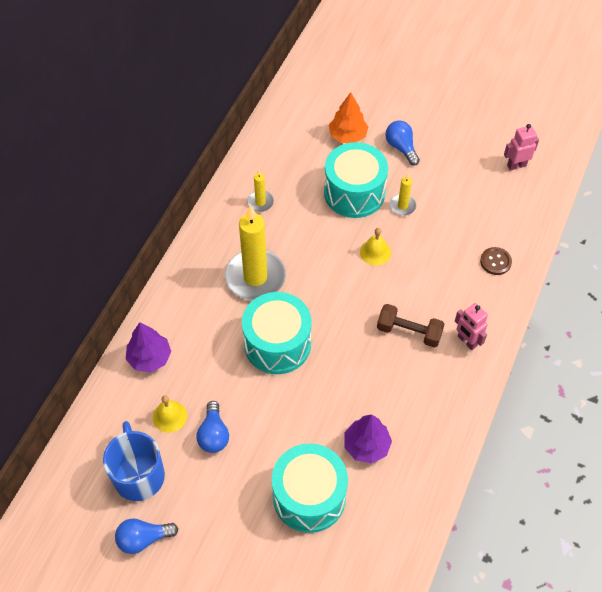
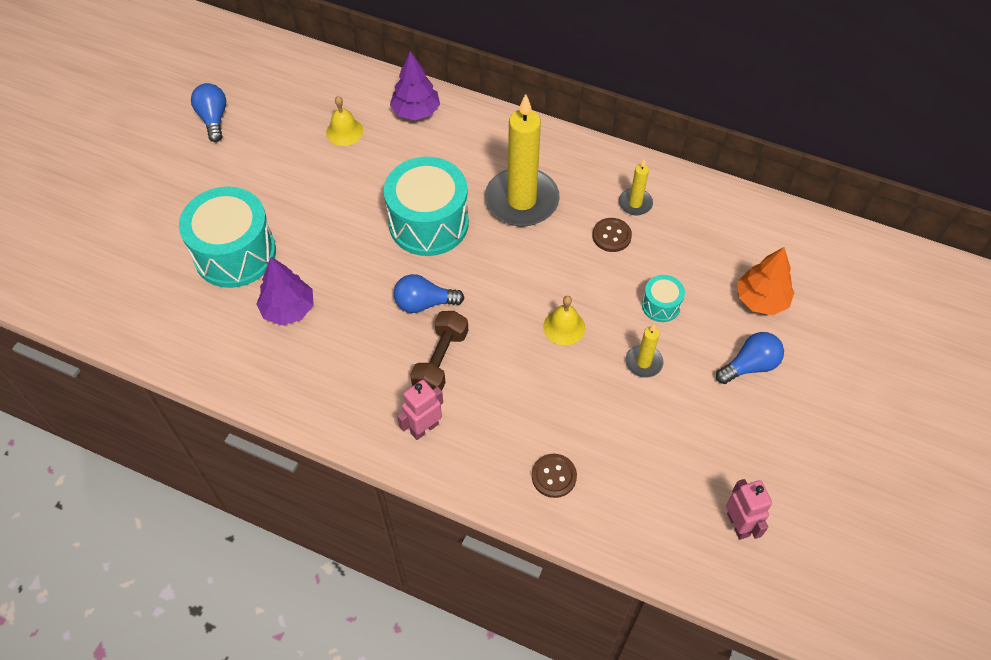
camera: 90 degrees right, 0 degrees up
blue mug [103,421,165,501] -> none
blue light bulb [196,401,229,453] -> blue light bulb moved to [394,274,464,313]
turquoise drum [324,142,388,218] -> turquoise drum [642,275,685,322], size x0.46
none -> brown button [592,218,632,252]

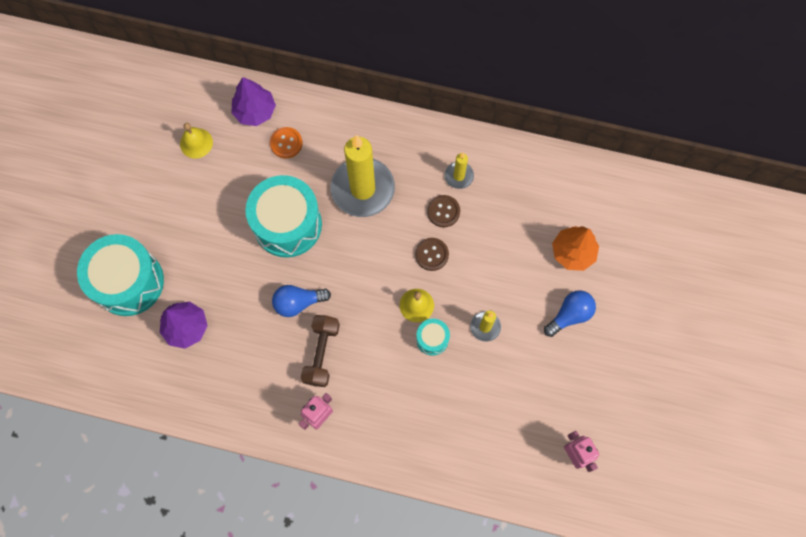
camera: 10 degrees left, 15 degrees up
blue light bulb [191,83,226,142] -> none
brown button [532,454,577,498] -> brown button moved to [415,238,449,271]
turquoise drum [642,275,685,322] -> turquoise drum moved to [416,319,450,356]
none -> orange button [270,127,303,158]

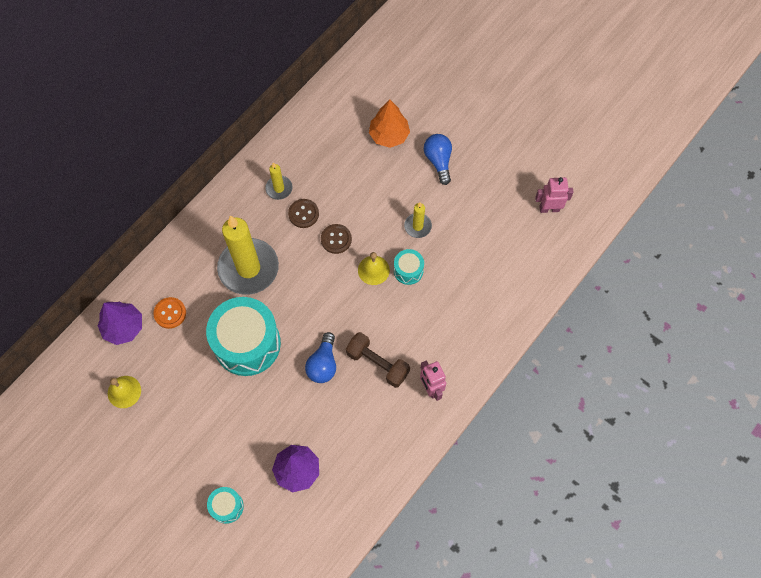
camera: 65 degrees left, 5 degrees down
turquoise drum [77,234,164,316] -> turquoise drum [207,487,244,524], size x0.46

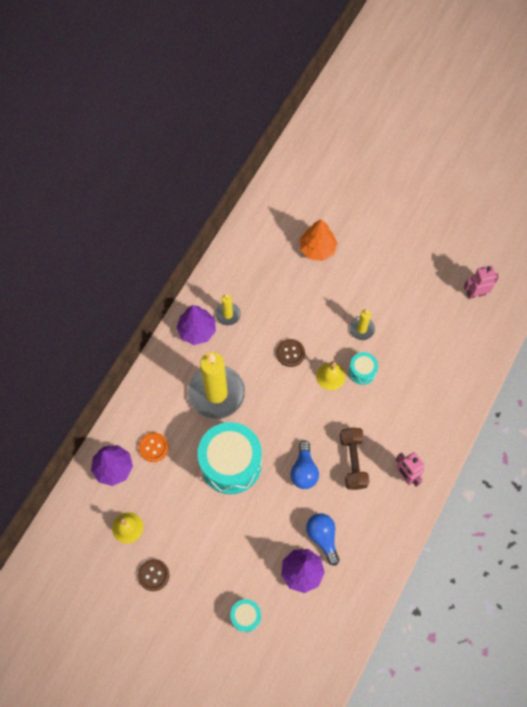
camera: 10 degrees left, 0 degrees up
brown button [288,199,319,228] -> brown button moved to [138,559,169,591]
brown dumbbell [346,332,410,388] -> brown dumbbell turned 60 degrees clockwise [340,427,370,490]
blue light bulb [424,134,452,185] -> blue light bulb moved to [306,513,340,566]
none -> purple tree [176,305,216,345]

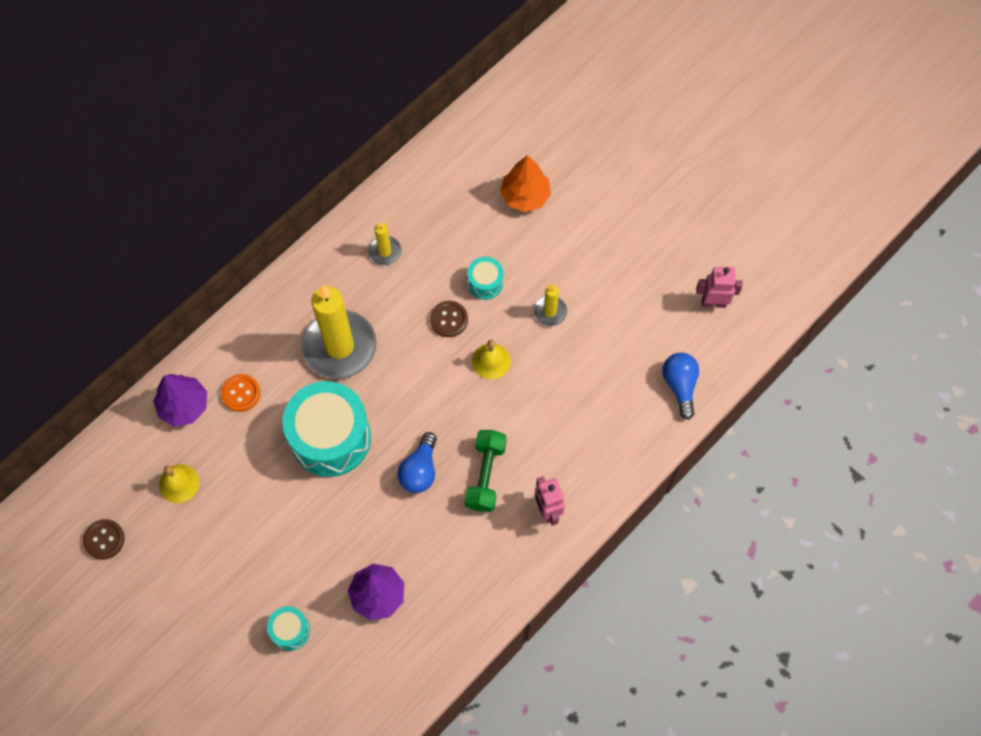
camera: 15 degrees right, 0 degrees up
brown button [138,559,169,591] -> brown button moved to [83,519,125,560]
purple tree [176,305,216,345] -> none
blue light bulb [306,513,340,566] -> blue light bulb moved to [662,353,699,420]
brown dumbbell [340,427,370,490] -> green dumbbell [465,430,507,512]
turquoise drum [349,352,378,385] -> turquoise drum moved to [467,257,503,300]

